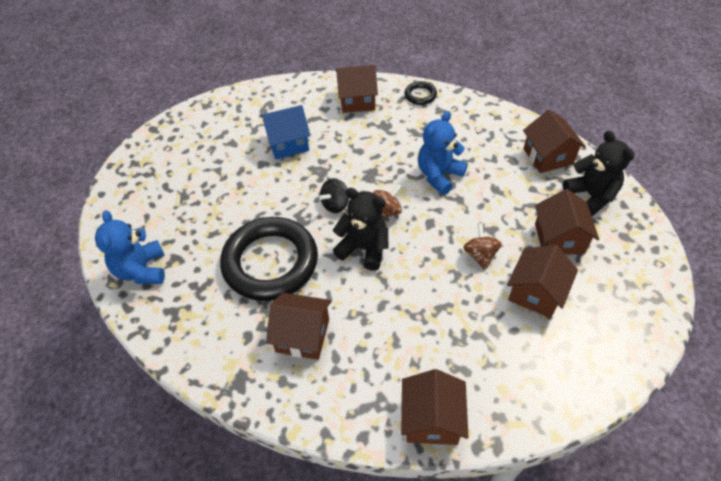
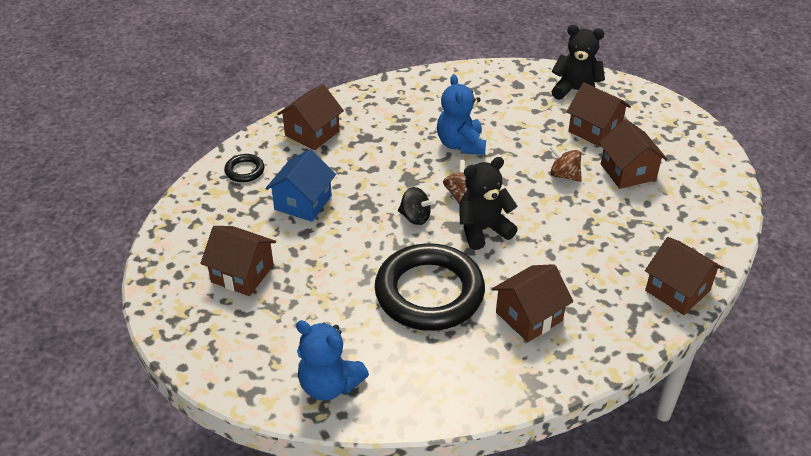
camera: 50 degrees left, 10 degrees down
black spinning top [319,178,349,213] -> black spinning top turned 60 degrees counterclockwise [398,187,436,225]
black ring [405,81,437,105] -> black ring moved to [224,154,264,182]
brown house [523,109,586,173] -> brown house moved to [200,226,276,296]

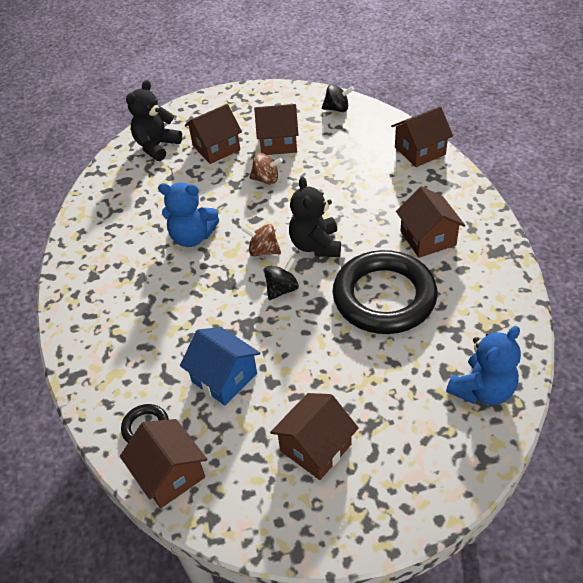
camera: 70 degrees left, 5 degrees up
brown house [277,84,344,150] -> brown house moved to [120,419,207,508]
brown spinning top [550,145,582,182] -> brown spinning top turned 135 degrees counterclockwise [249,153,283,185]
none -> black spinning top [322,84,354,112]

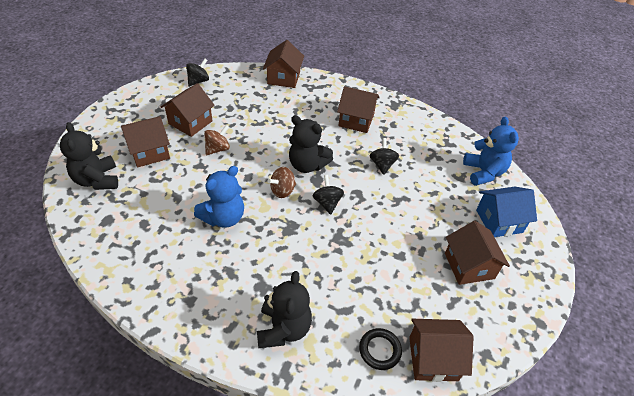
camera: 60 degrees left, 0 degrees up
blue house [180,327,260,406] -> blue house moved to [476,187,537,237]
brown house [185,104,242,164] -> brown house turned 60 degrees clockwise [121,116,170,167]
black ring [332,250,438,334] -> black spinning top [369,138,399,175]
none -> black teddy bear [257,271,312,348]

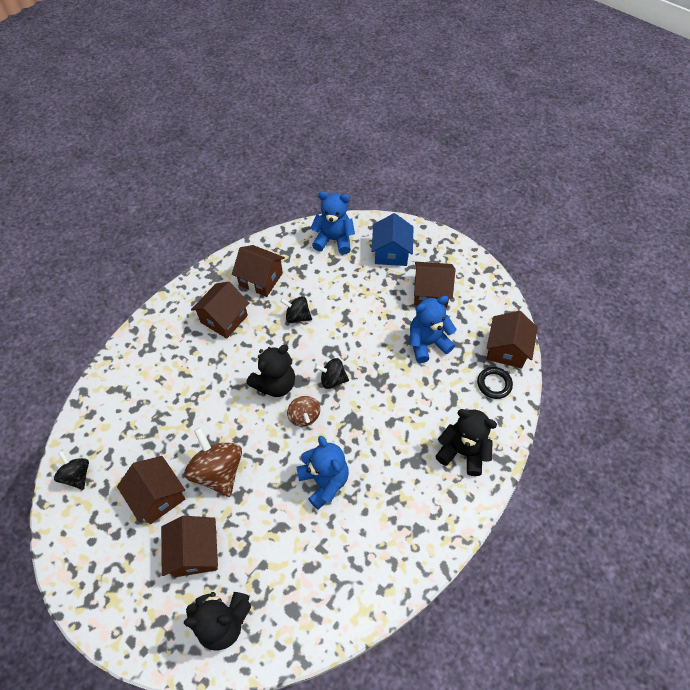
camera: 70 degrees left, 10 degrees up
brown spinning top [204,125,230,155] -> brown spinning top [184,427,242,497], size x1.71
brown house [263,40,304,88] -> brown house moved to [232,245,285,297]
none -> blue teddy bear [410,296,456,363]

